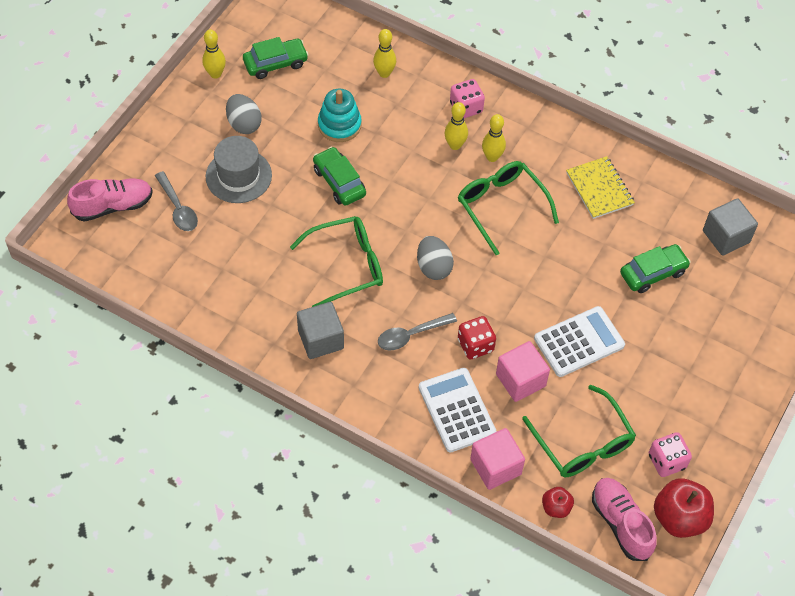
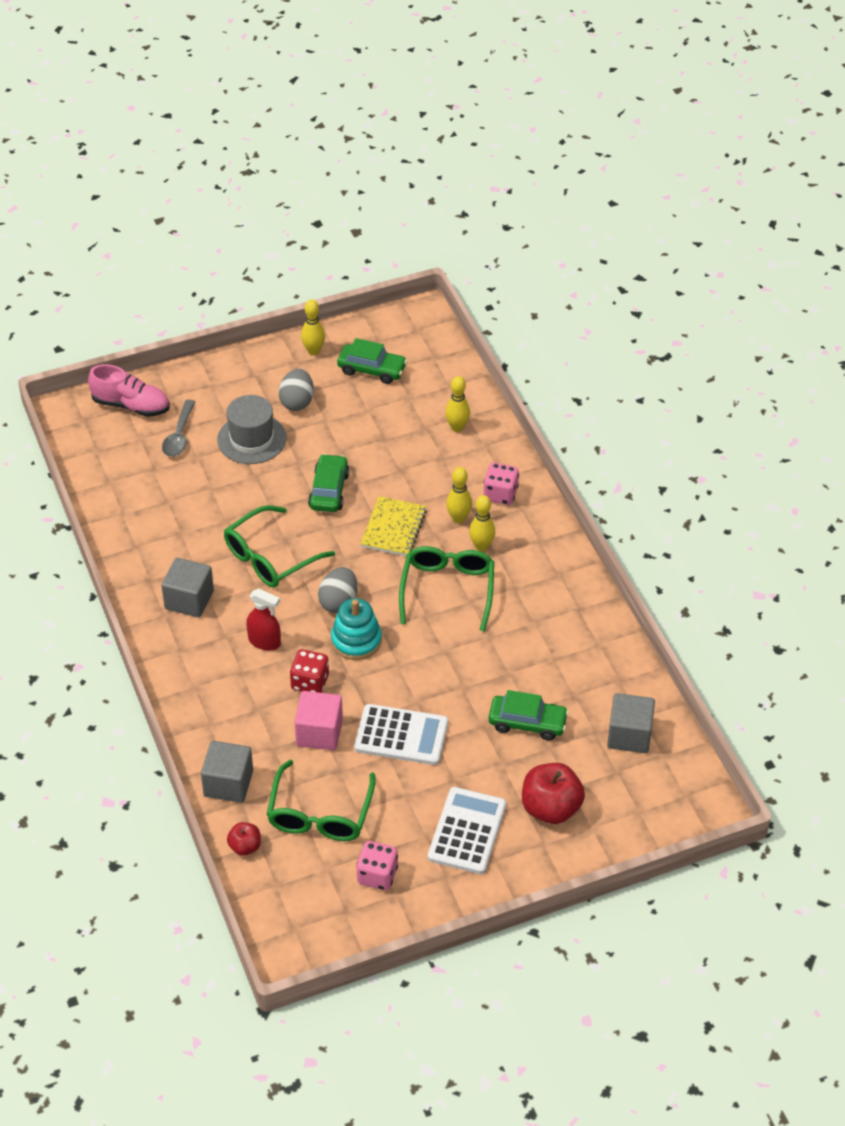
camera: 40 degrees right, 10 degrees down
green glasses [290,216,383,307] -> green glasses turned 120 degrees clockwise [224,505,335,587]
turquoise stacking toy [318,89,362,142] -> turquoise stacking toy moved to [331,598,382,660]
grey spoon [378,313,457,350] -> red spray bottle [246,588,281,651]
white calculator [419,368,497,453] -> white calculator moved to [428,787,507,874]
pink cube [470,428,525,490] -> grey cube [201,741,253,803]
yellow notebook [566,156,635,219] -> yellow notebook moved to [360,496,427,556]
pink shoe [592,478,657,561] -> none
red apple [654,478,714,538] -> red apple moved to [522,763,585,824]

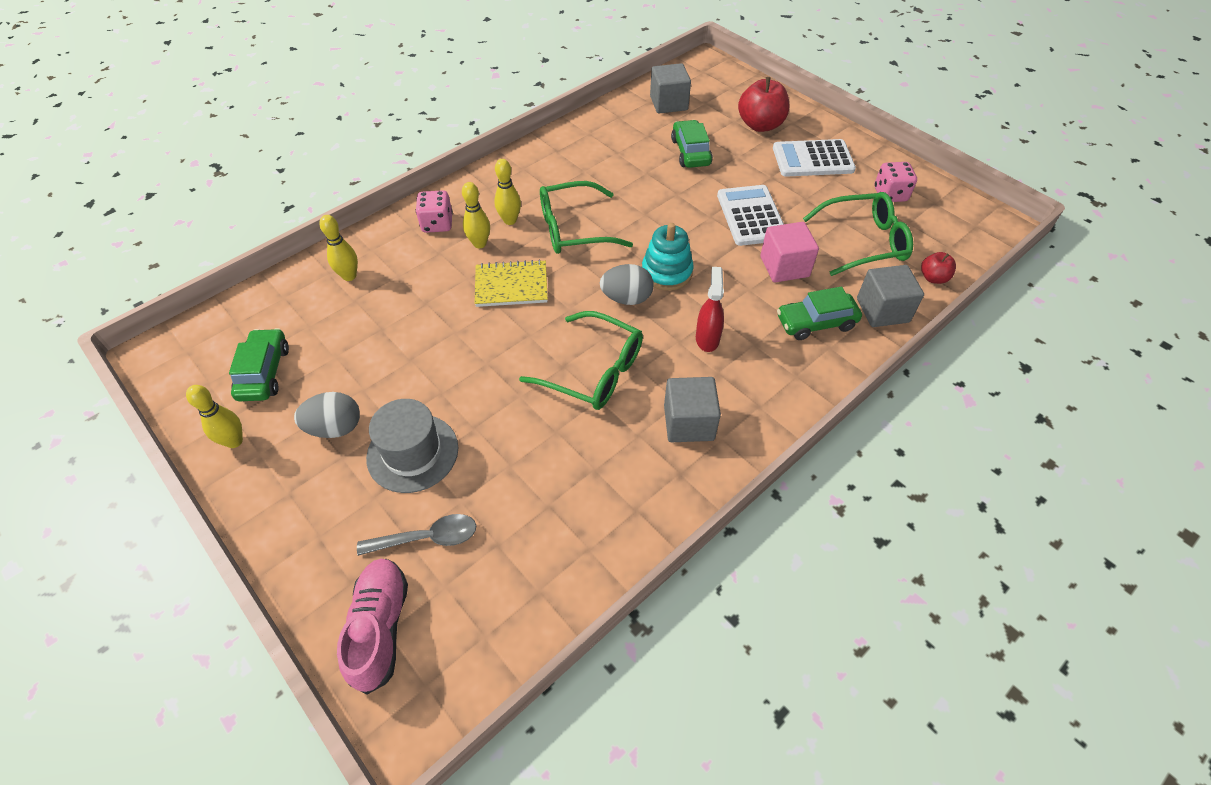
camera: 110 degrees left, 5 degrees up
red dice [290,649,329,693] -> none
green car [308,454,349,512] -> green car moved to [777,287,862,340]

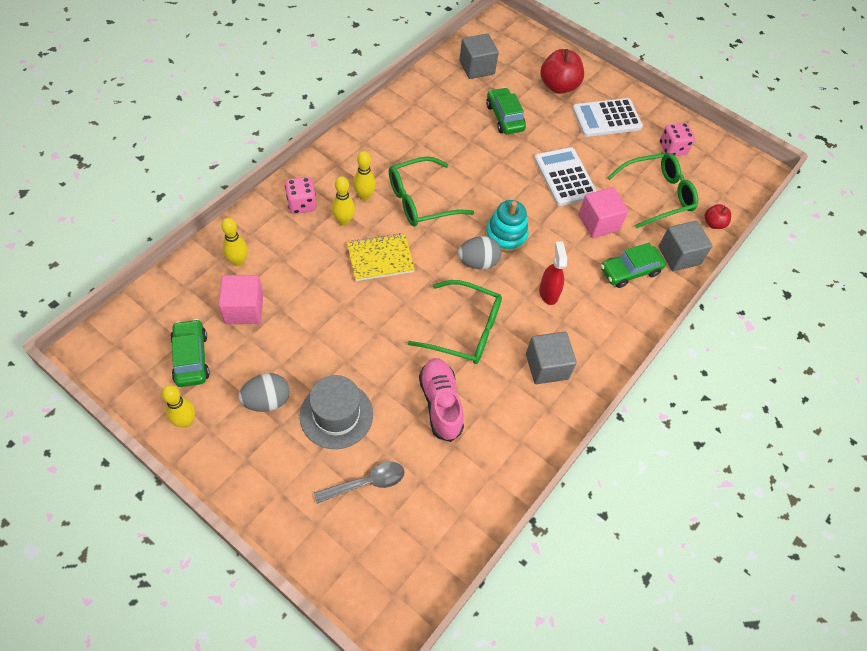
camera: 15 degrees left, 5 degrees up
pink shoe [337,559,408,695] -> pink shoe moved to [419,358,464,442]
none -> pink cube [218,275,263,324]

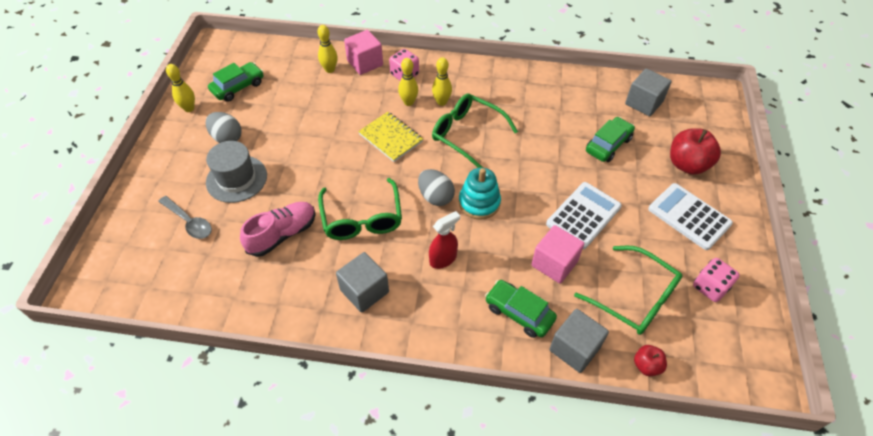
camera: 65 degrees right, 5 degrees down
pink cube [218,275,263,324] -> pink cube moved to [344,30,383,75]

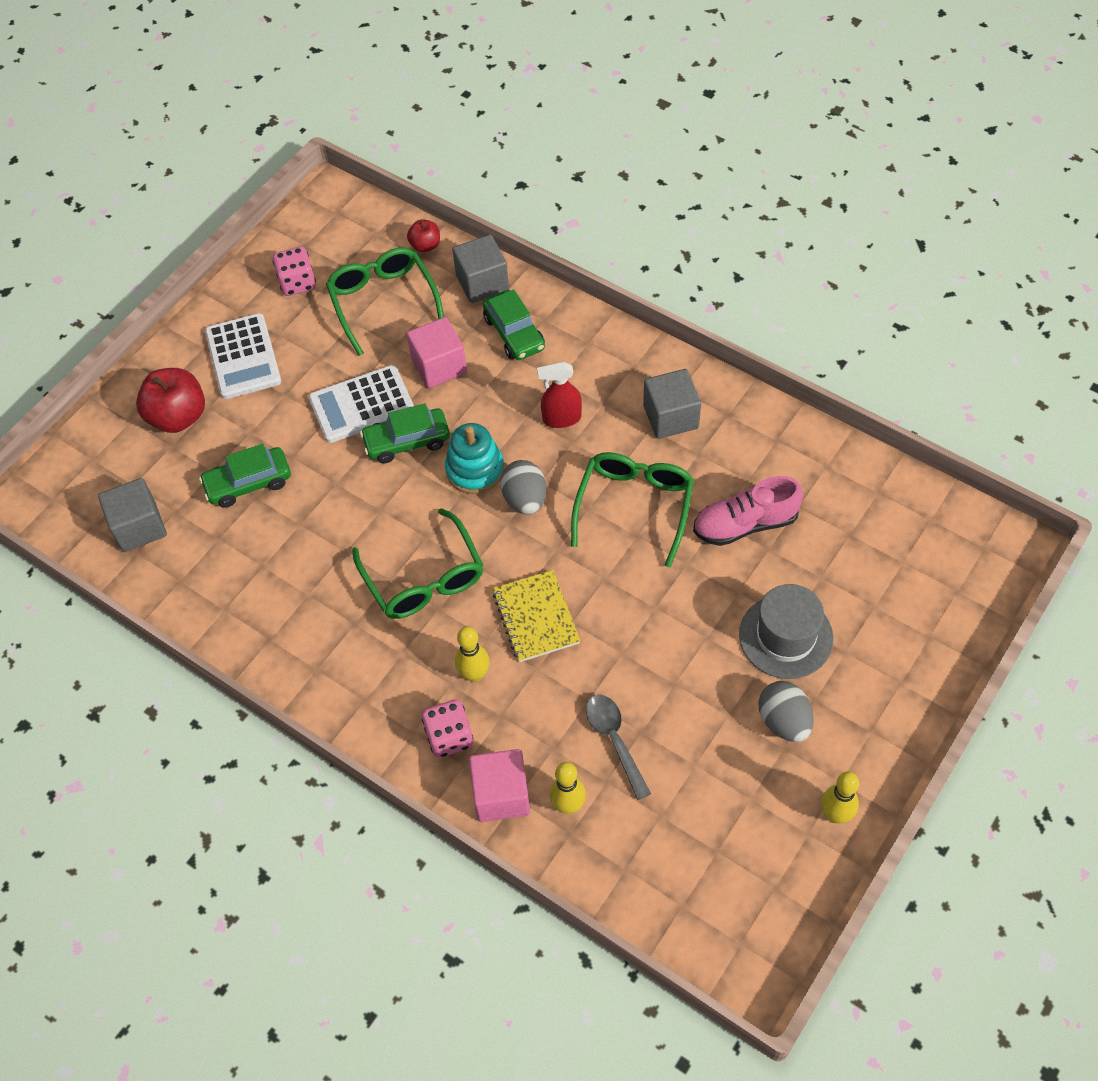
camera: 150 degrees left, 5 degrees up
grey spoon [158,196,212,239] -> grey spoon moved to [586,694,651,800]
green car [208,62,264,102] -> green car moved to [360,403,450,463]
yellow bowling pin [432,57,452,106] -> none

